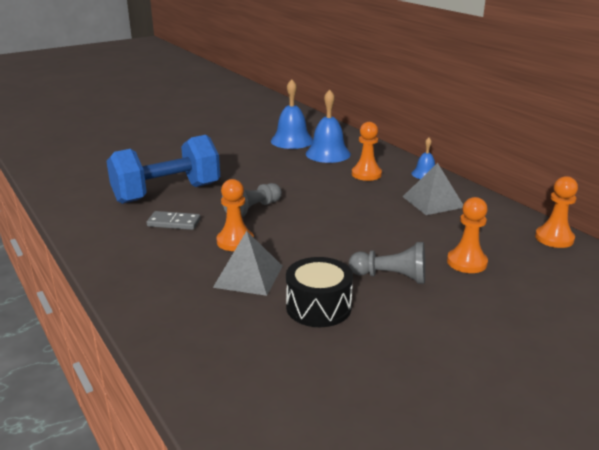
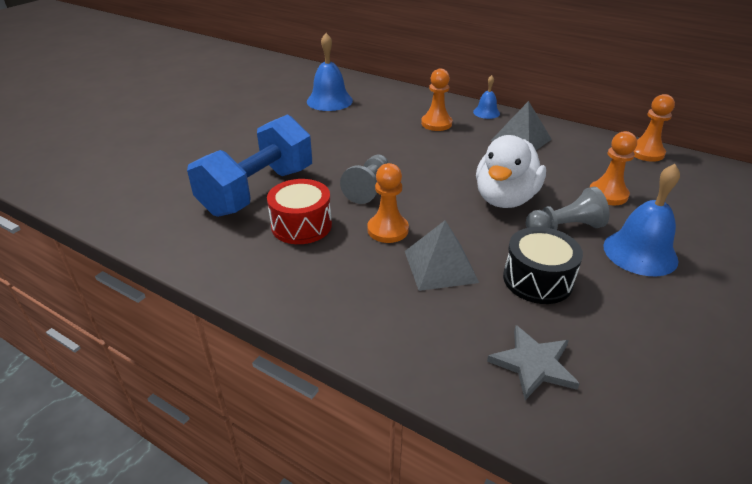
camera: 25 degrees left, 10 degrees up
grey domino [147,211,201,230] -> red drum [267,179,332,244]
blue bell [306,89,351,163] -> blue bell moved to [603,164,680,276]
none -> white duck [476,135,546,208]
none -> grey star [487,325,580,400]

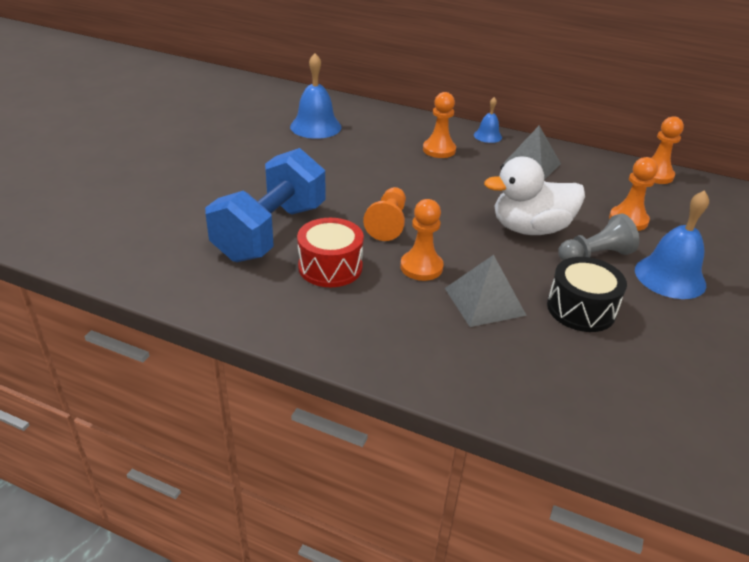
camera: 10 degrees left, 0 degrees up
grey pawn [340,155,389,204] -> orange pawn [363,187,406,241]
white duck [476,135,546,208] -> white duck turned 60 degrees clockwise [484,157,585,235]
grey star [487,325,580,400] -> none

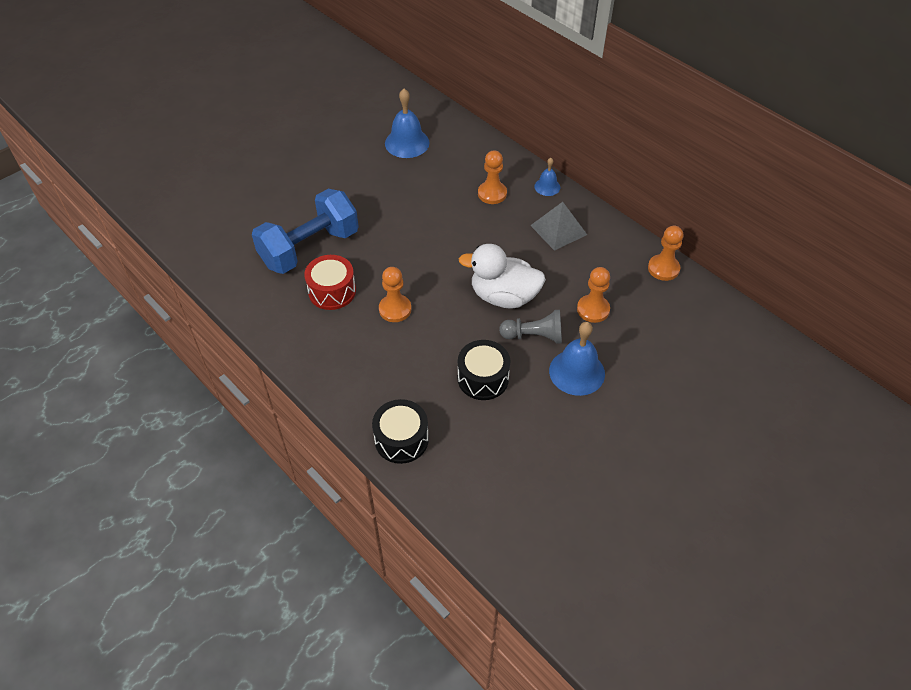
camera: 25 degrees right, 15 degrees up
orange pawn [363,187,406,241] -> none
grey pyramid [445,255,527,327] -> none
none -> black drum [372,399,429,464]

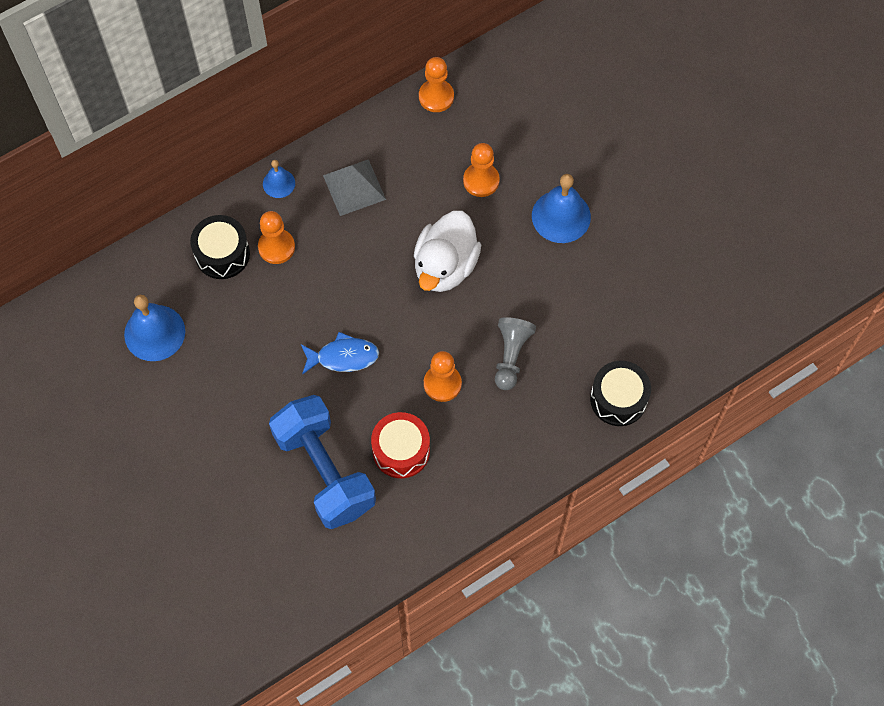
camera: 80 degrees left, 15 degrees up
black drum [458,340,510,400] -> black drum moved to [190,215,250,279]
grey pawn [499,310,562,344] -> grey pawn moved to [495,317,536,390]
none -> blue fish [301,332,379,375]

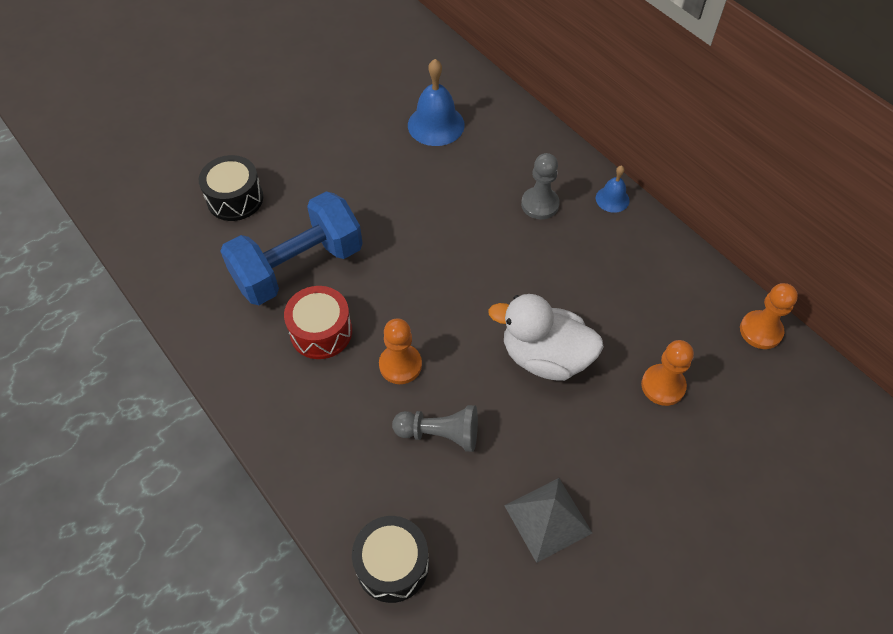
camera: 85 degrees right, 10 degrees down
black drum [190,215,250,279] -> black drum moved to [199,155,263,221]
orange pawn [258,211,295,264] -> grey pawn [521,153,560,219]
blue fish [301,332,379,375] -> none
grey pyramid [323,159,386,216] -> grey pyramid moved to [504,478,592,563]
blue bell [532,174,591,243] -> none

